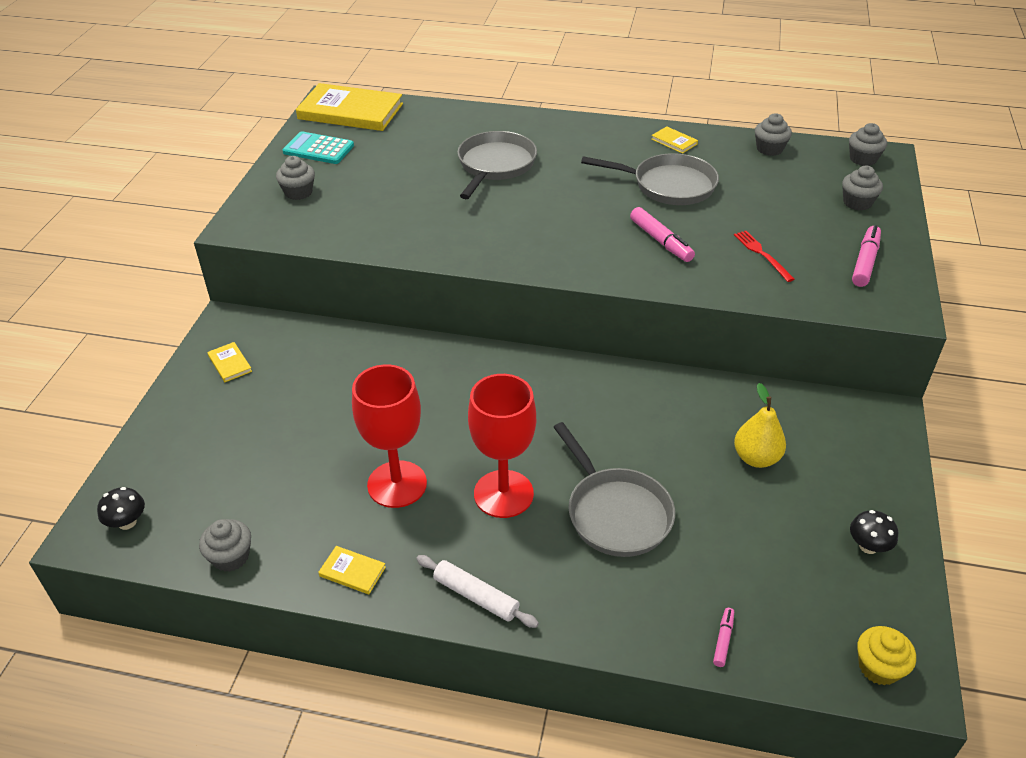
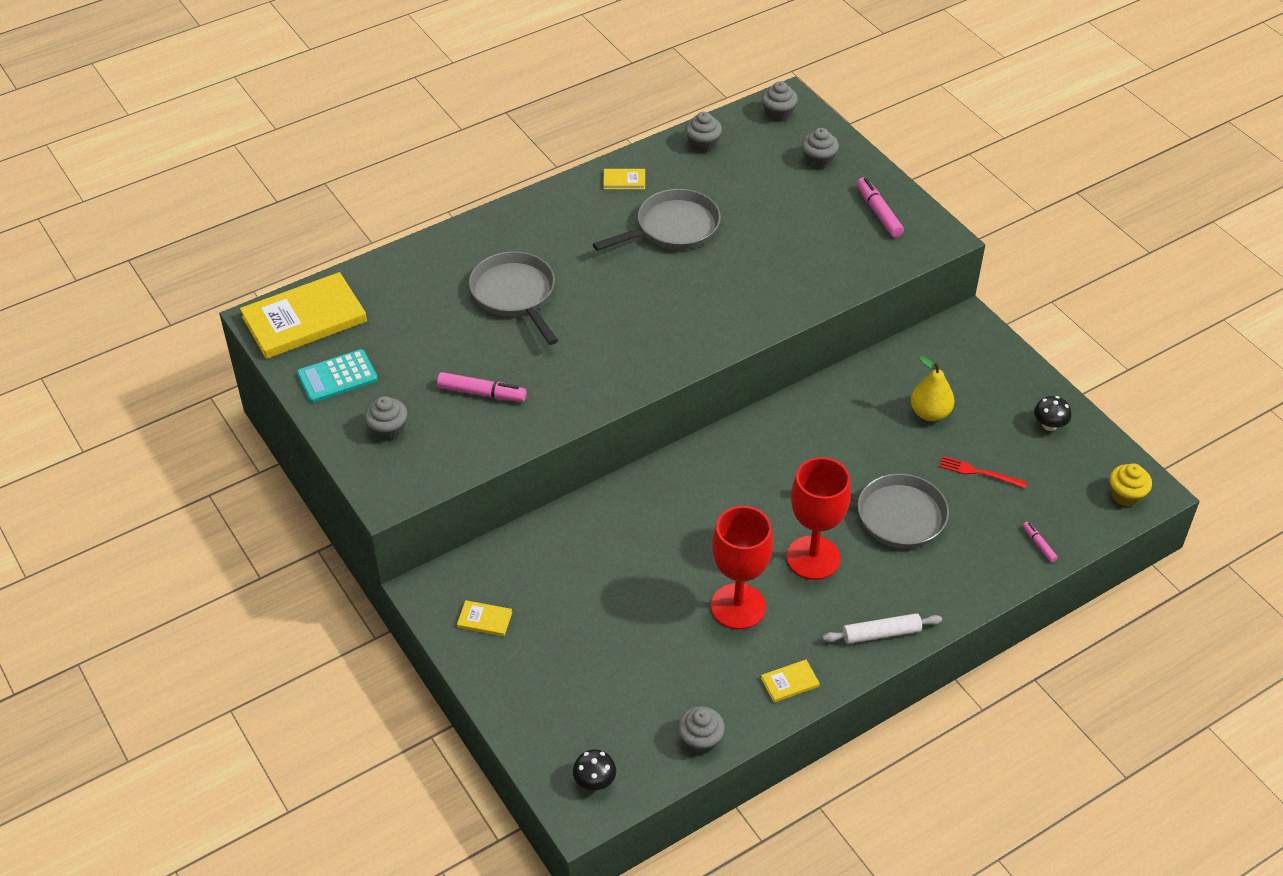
camera: 45 degrees left, 5 degrees up
pink marker [630,207,695,262] -> pink marker moved to [437,372,527,402]
red fork [734,231,794,282] -> red fork moved to [939,456,1027,488]

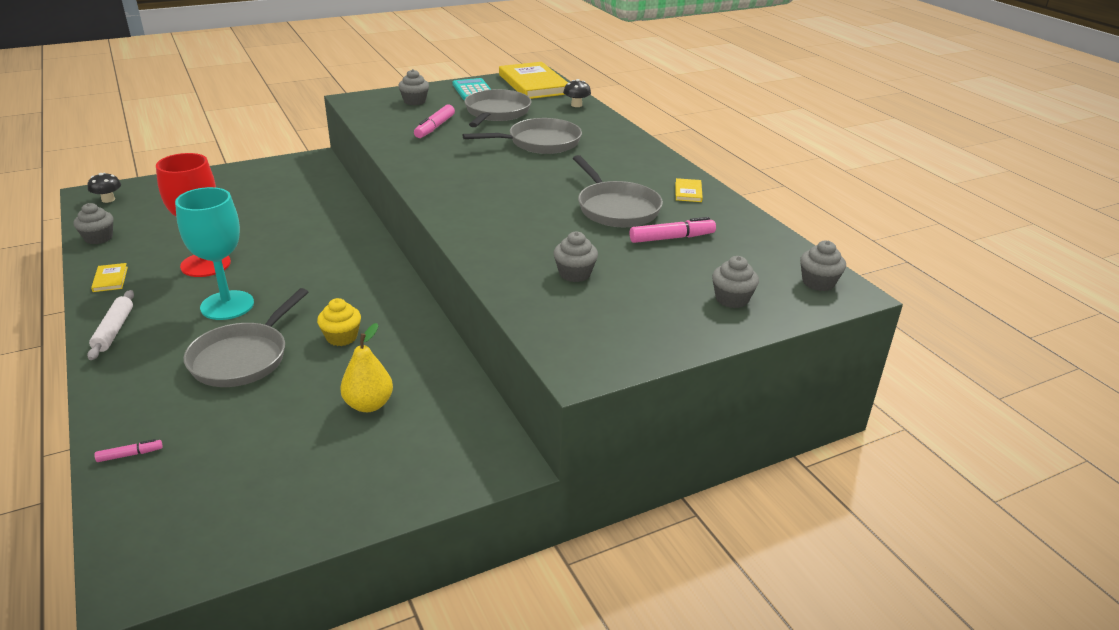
camera: 95 degrees right, 15 degrees down
yellow book [457,600,512,636] -> none
grey cupcake [685,112,722,153] -> grey cupcake moved to [554,231,598,282]
red goblet [786,457,851,580] -> turquoise goblet [175,187,254,320]
pink marker [857,177,904,238] -> pink marker moved to [629,217,716,243]
red fork [939,456,1027,488] -> none
black mushroom [1034,396,1071,431] -> black mushroom moved to [563,79,591,107]
yellow cupcake [1110,463,1152,507] -> yellow cupcake moved to [317,298,361,346]
none -> grey pan [464,89,531,127]

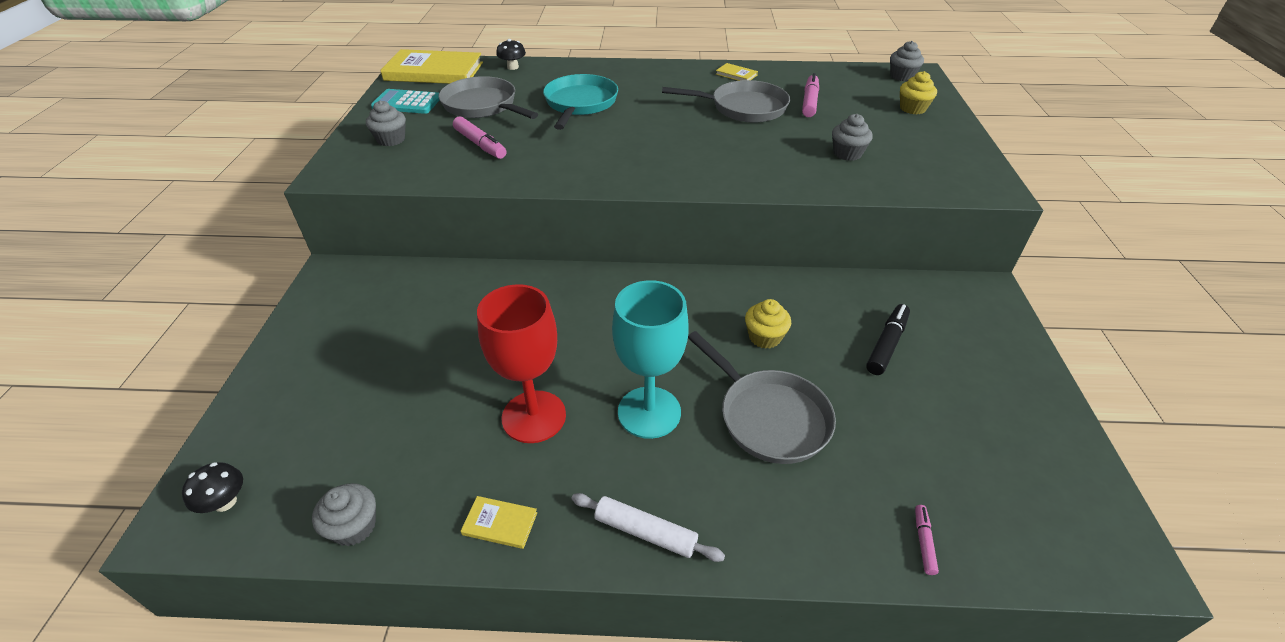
camera: 60 degrees left, 10 degrees up
yellow pear [340,323,393,412] -> black marker [866,304,910,375]
grey pan [462,118,582,154] -> turquoise pan [543,74,618,130]
grey cupcake [712,256,759,308] -> yellow cupcake [900,71,937,114]

